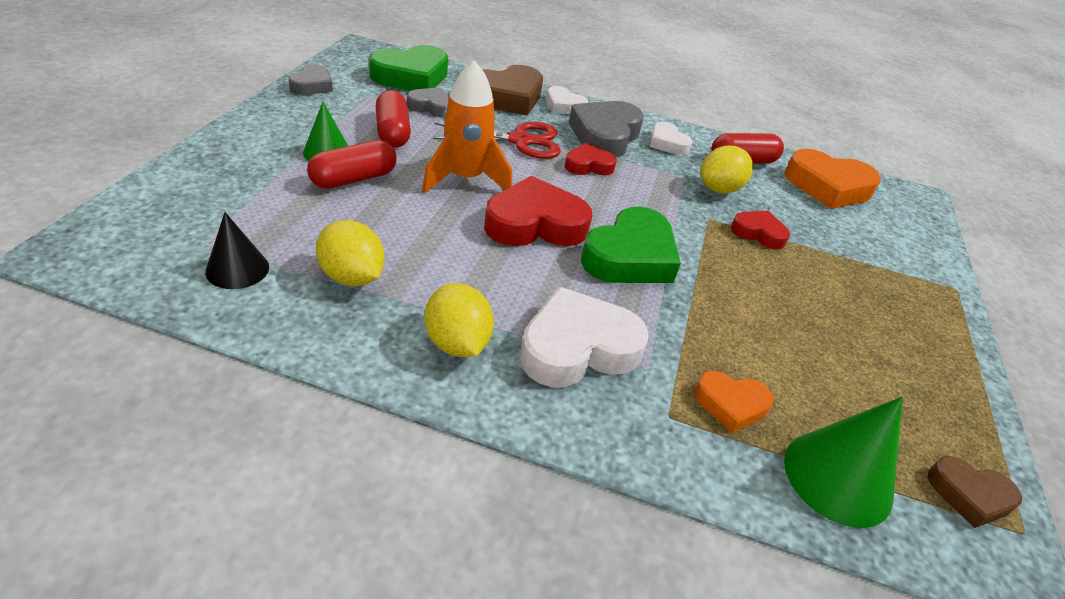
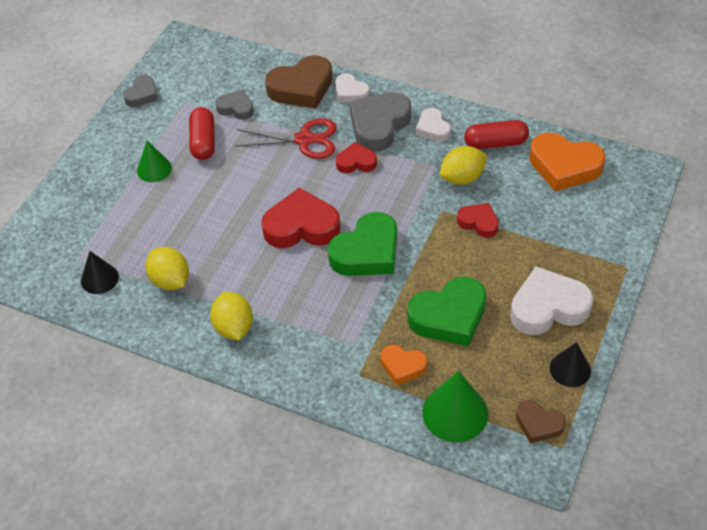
camera: 15 degrees right, 10 degrees up
red capsule [307,140,397,189] -> none
green heart [369,45,448,91] -> green heart moved to [407,277,486,346]
orange rocket [422,60,512,194] -> none
white heart [520,287,649,387] -> white heart moved to [510,266,594,335]
none -> black cone [550,342,591,387]

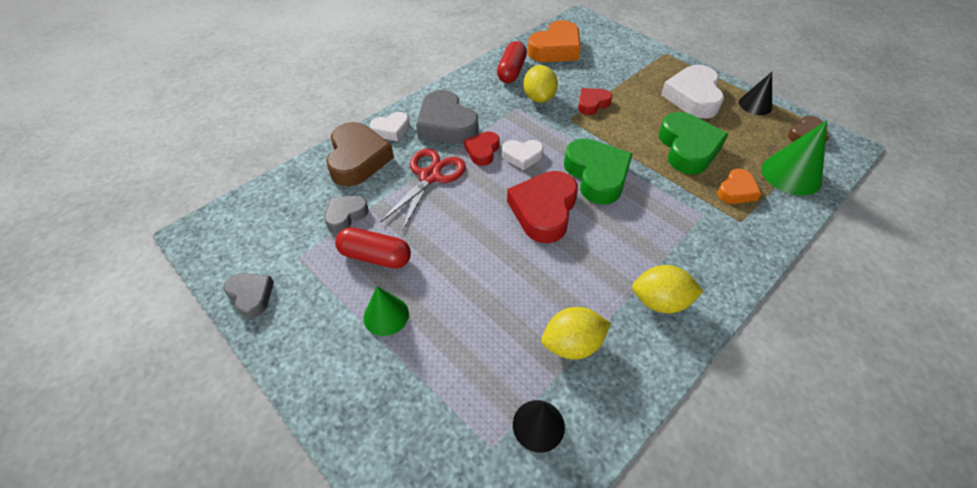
camera: 70 degrees left, 0 degrees up
white heart [416,108,451,142] -> white heart moved to [502,140,544,170]

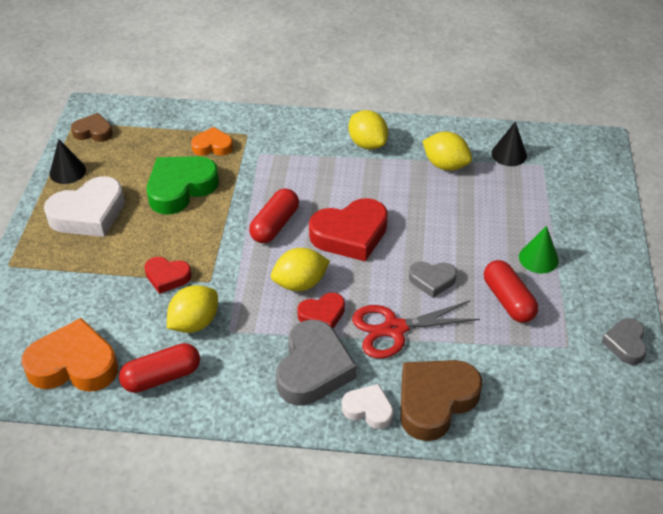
camera: 130 degrees left, 5 degrees down
grey heart [324,196,369,233] -> grey heart moved to [409,261,457,298]
white heart [502,140,544,170] -> yellow lemon [271,248,330,291]
green heart [564,139,633,205] -> red capsule [249,189,299,243]
green cone [761,120,827,196] -> none

